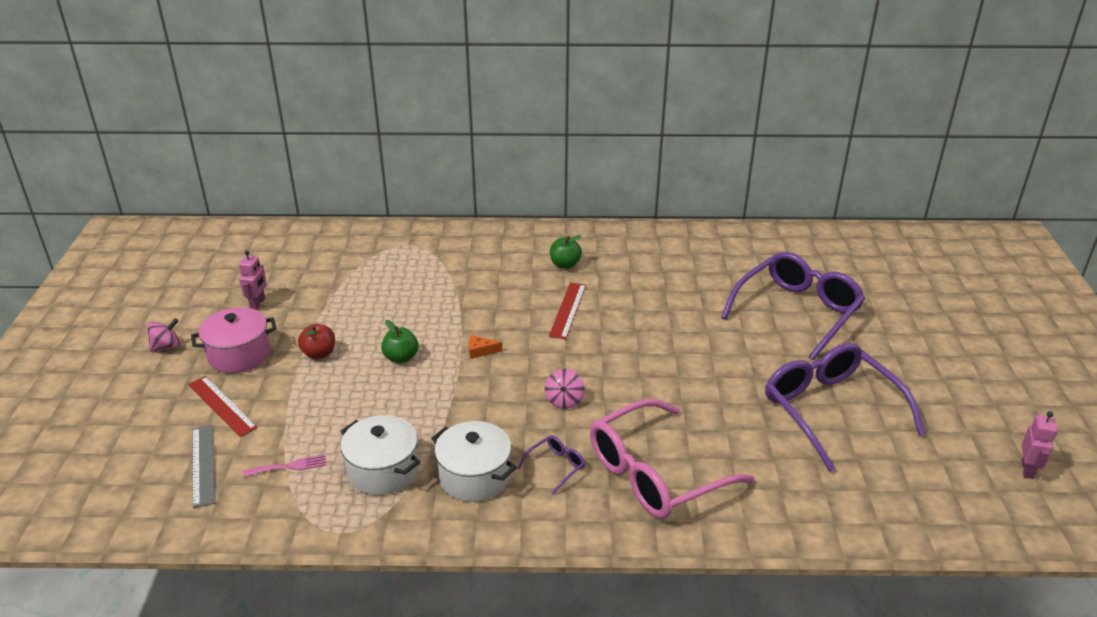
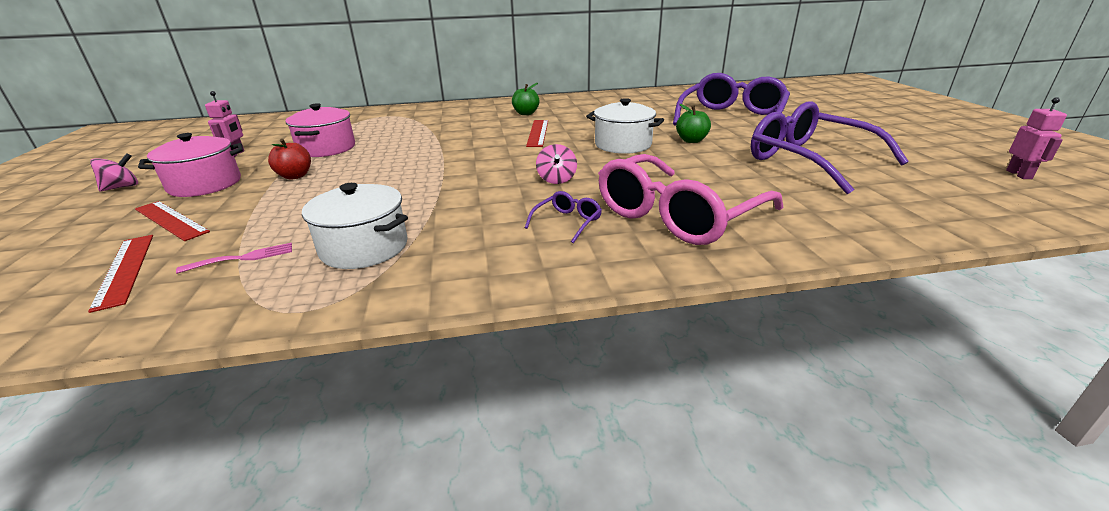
camera: 10 degrees left, 5 degrees down
grey ruler [193,425,216,508] -> red ruler [88,235,153,313]
green apple [381,320,419,363] -> green apple moved to [676,104,711,143]
white pot [431,421,517,502] -> white pot moved to [586,98,664,154]
orange cheese [468,335,502,359] -> none
none -> pink pot [286,103,355,157]

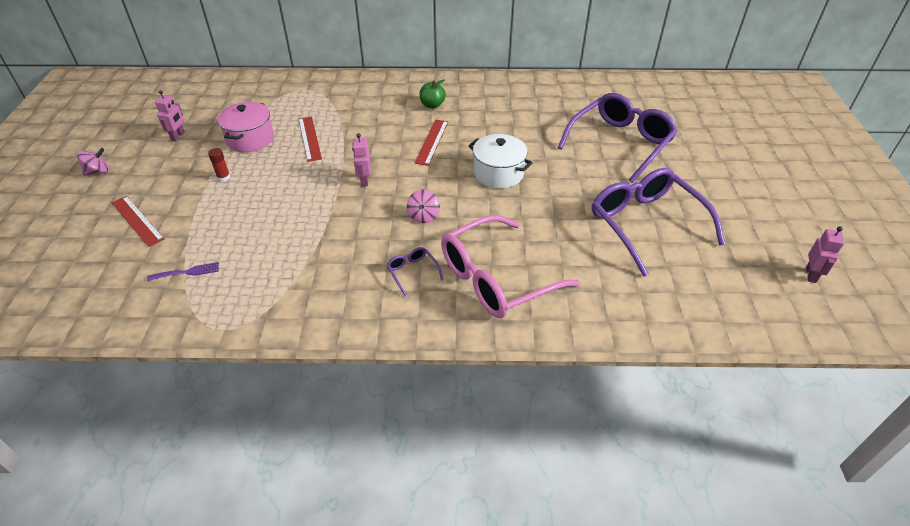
camera: 10 degrees right, 15 degrees up
red ruler [88,235,153,313] -> red ruler moved to [299,116,322,162]
pink pot [138,133,243,197] -> none
pink fork [176,243,292,274] -> purple fork [147,262,219,281]
red apple [268,139,311,180] -> red glue stick [208,148,230,182]
white pot [302,183,408,269] -> none
purple glasses [525,191,602,243] -> purple glasses turned 75 degrees counterclockwise [387,247,443,296]
green apple [676,104,711,143] -> none
none -> pink robot [352,133,370,187]

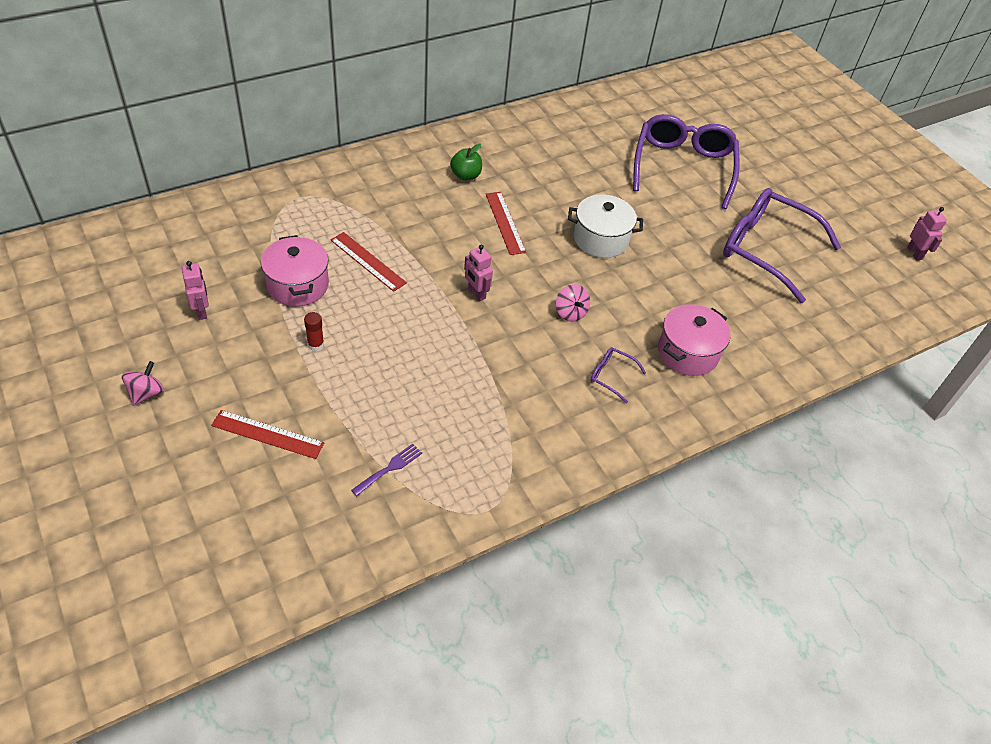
camera: 35 degrees left, 5 degrees up
pink glasses [441,215,580,318] -> pink pot [658,304,731,376]

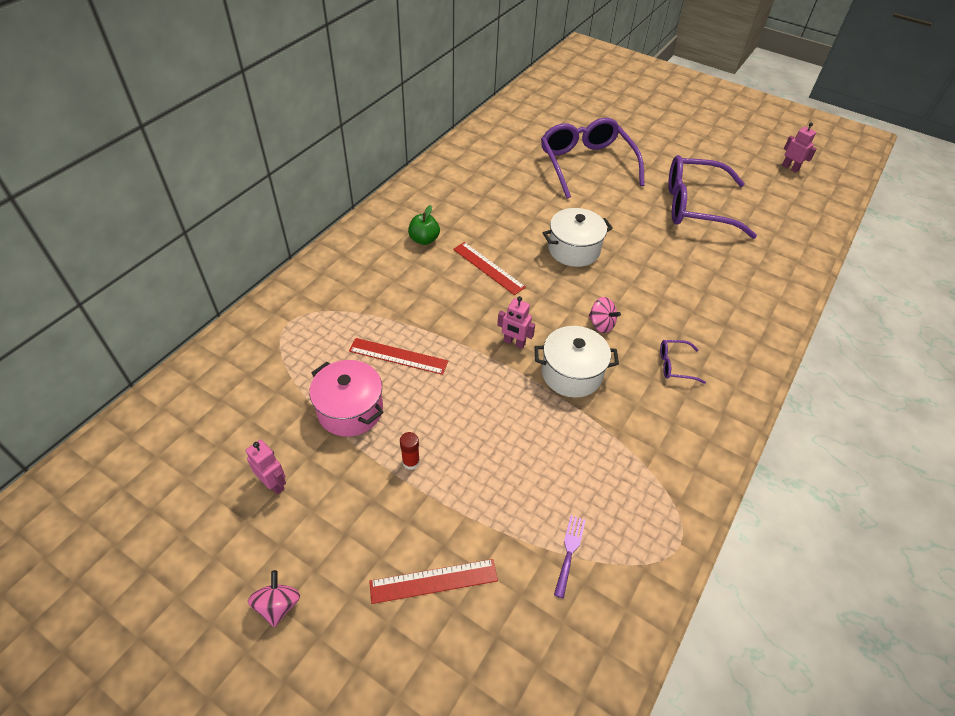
camera: 25 degrees left, 0 degrees up
pink pot [658,304,731,376] -> none
none -> white pot [534,326,619,398]

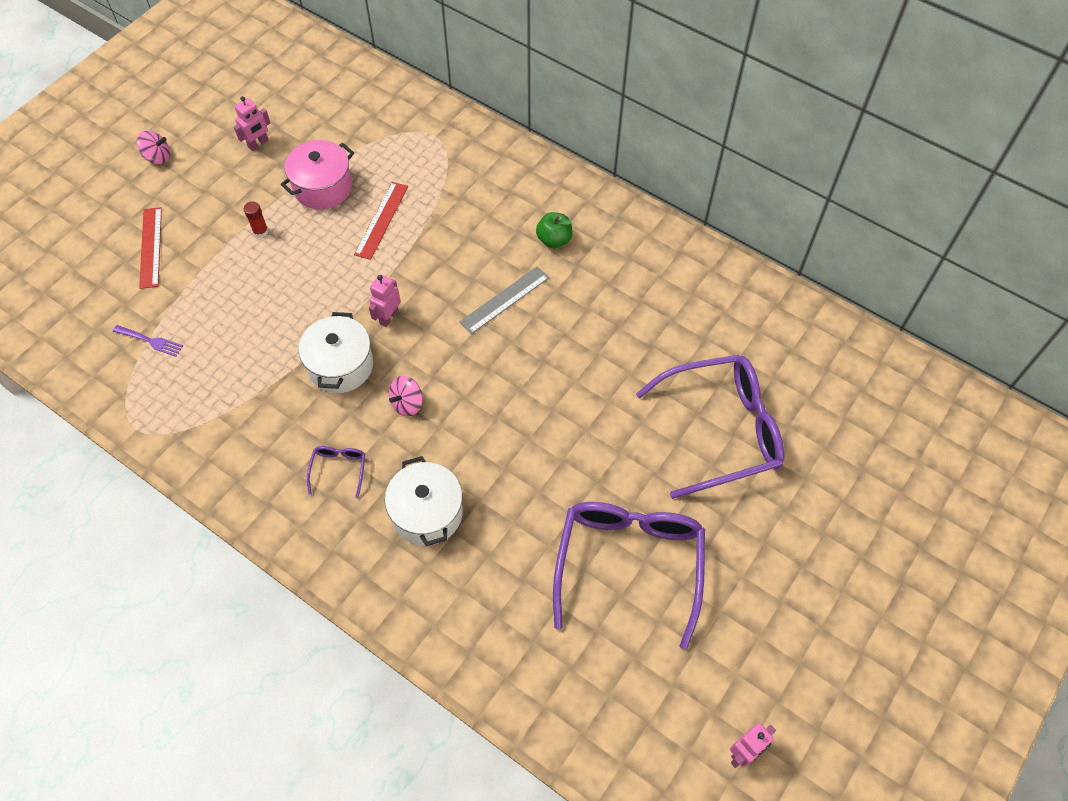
camera: 95 degrees right, 10 degrees up
red ruler [453,242,526,295] -> grey ruler [459,266,549,334]
white pot [543,208,613,267] -> white pot moved to [385,456,463,546]

